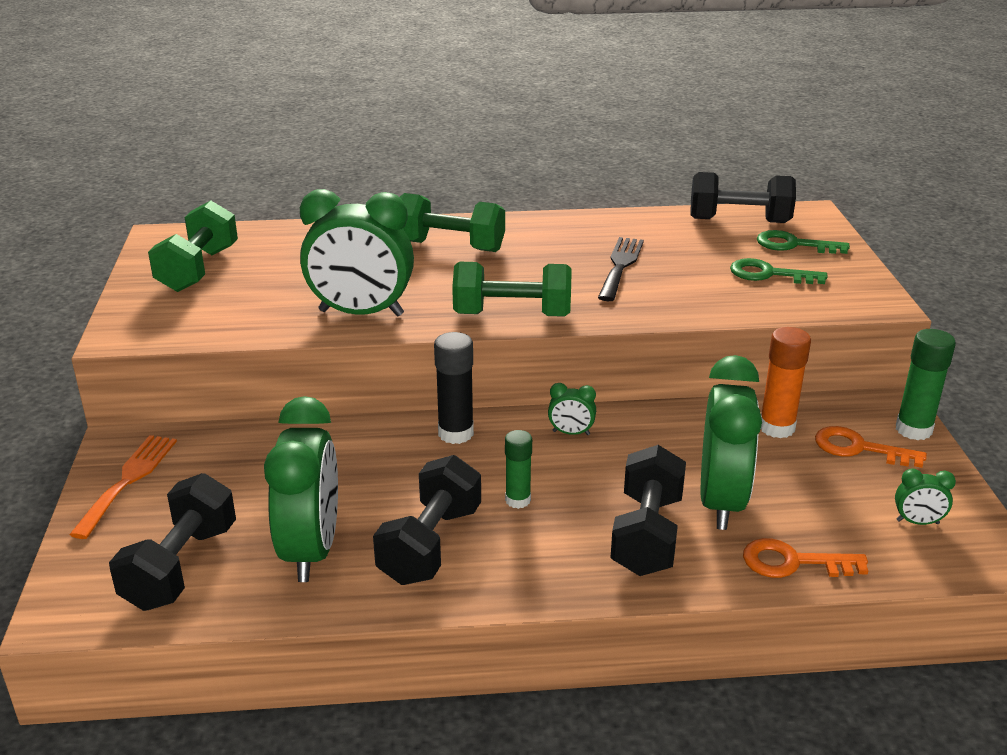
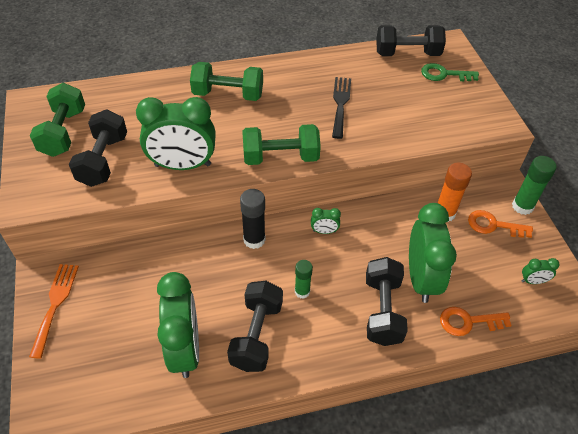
camera: 10 degrees left, 20 degrees up
black dumbbell [109,473,236,611] -> black dumbbell moved to [69,109,127,187]
green key [730,258,828,284] -> none

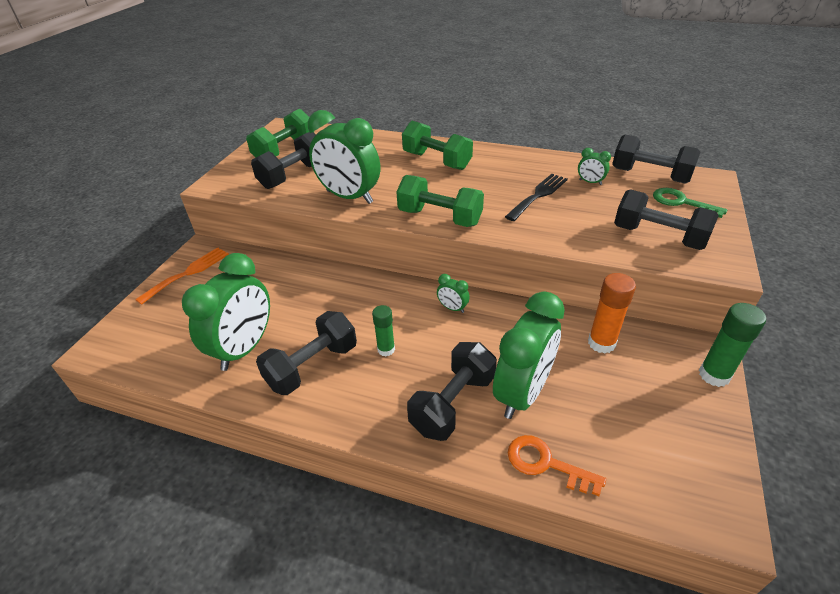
camera: 35 degrees right, 10 degrees down
black glue stick [240,189,266,249] -> none
orange key [468,210,533,238] -> none
green clock [521,258,560,284] -> green clock moved to [578,148,611,185]
none -> black dumbbell [614,189,719,250]

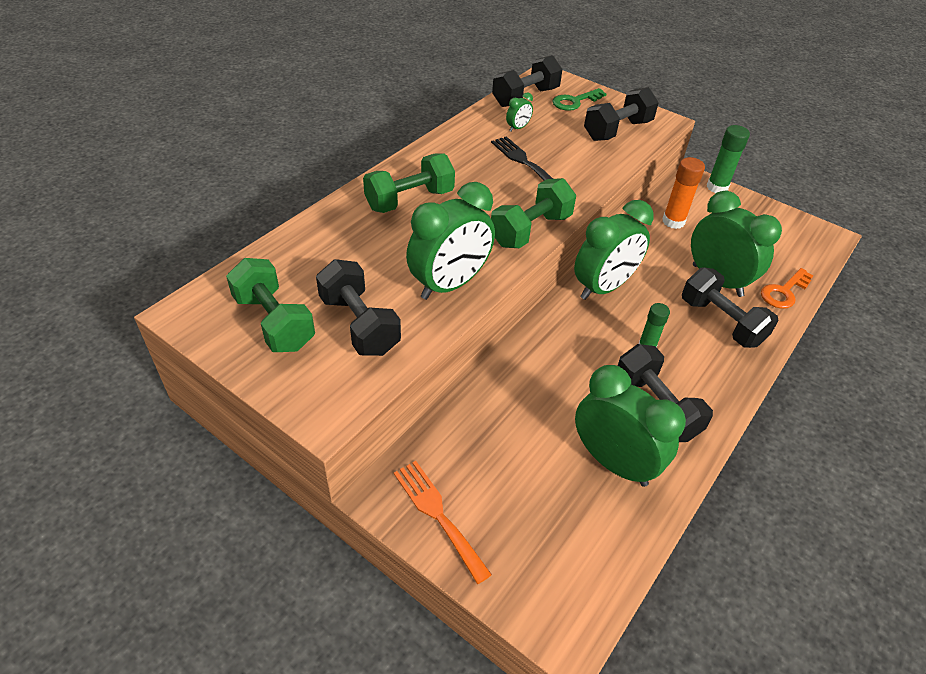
camera: 75 degrees left, 5 degrees up
green clock [437,274,470,313] -> green clock [574,200,653,300], size x2.38

